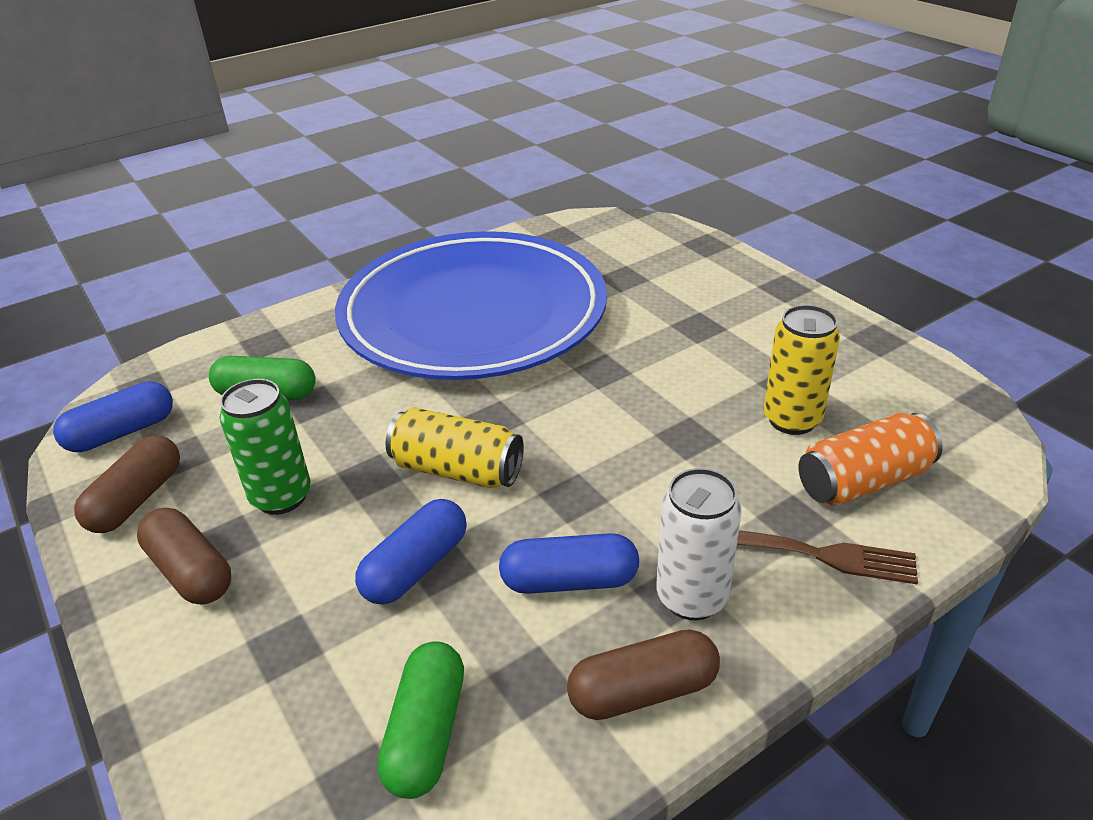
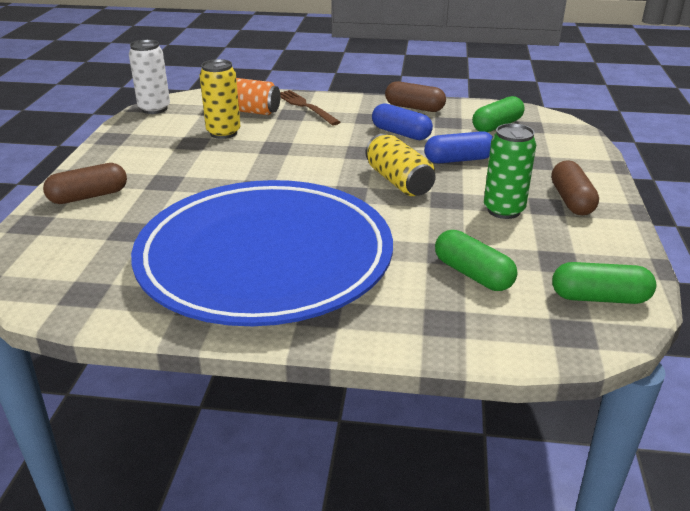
camera: 140 degrees left, 5 degrees down
blue capsule [53,381,173,452] -> green capsule [552,262,656,304]
brown capsule [74,435,180,533] -> brown capsule moved to [43,163,127,204]
white can [656,468,742,620] -> white can moved to [129,40,170,114]

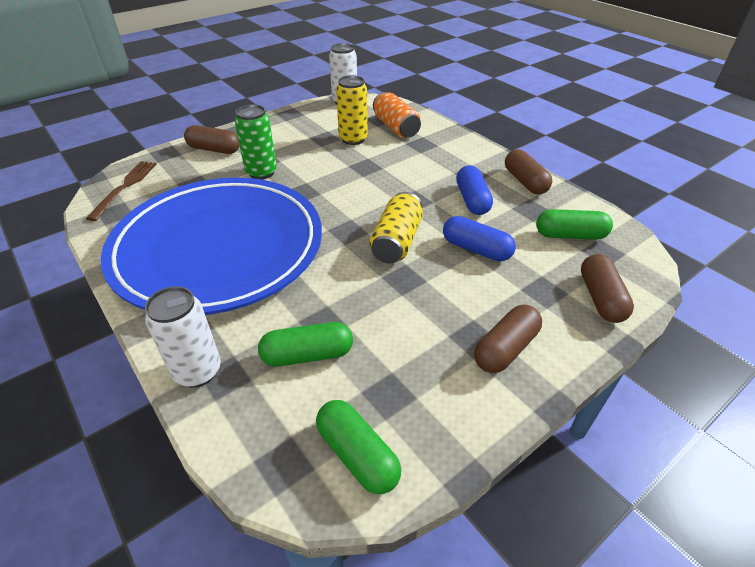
camera: 45 degrees right, 10 degrees up
brown fork [280,90,340,125] -> brown fork moved to [86,161,157,221]
green capsule [435,230,517,291] -> green capsule turned 75 degrees clockwise [258,322,353,367]
green can [484,123,536,219] -> green can moved to [235,104,277,180]
none -> white can [145,286,221,388]
none -> brown capsule [581,254,634,323]

